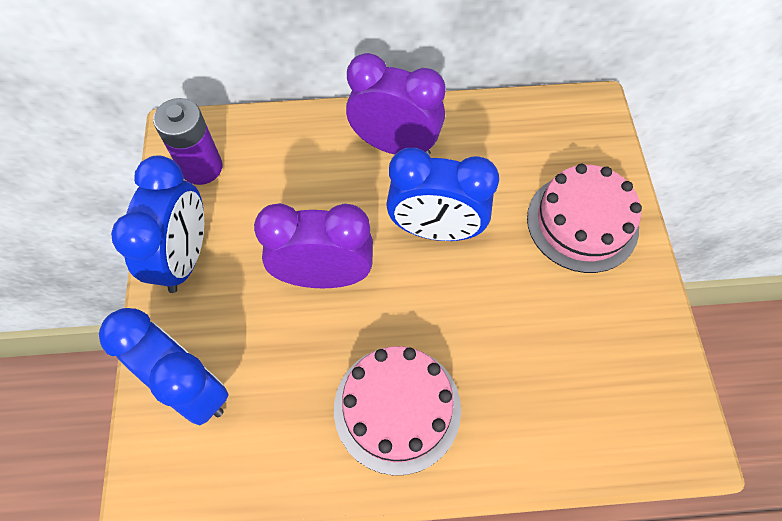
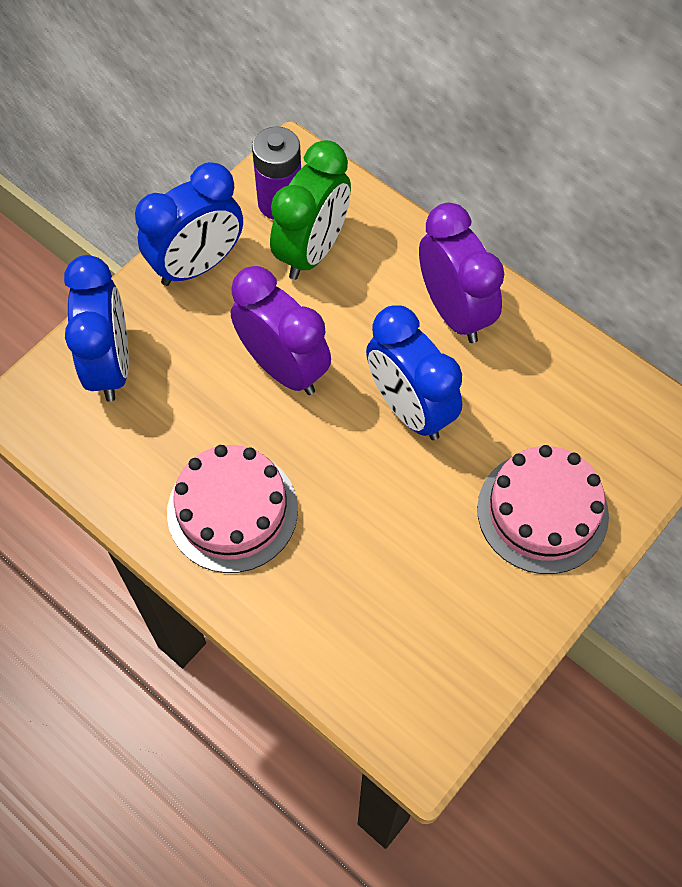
camera: 45 degrees right, 0 degrees up
none -> green clock [270,140,351,280]

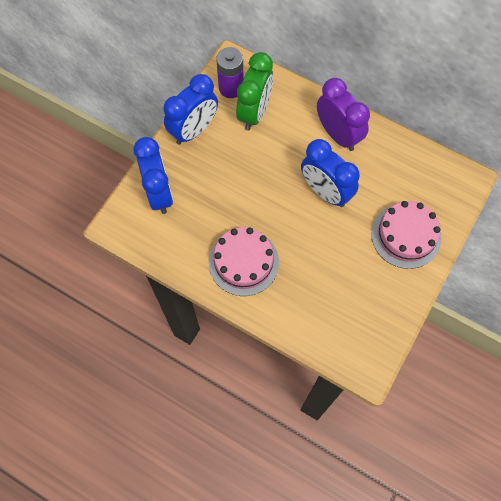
camera: 10 degrees left, 5 degrees up
purple clock [231,266,331,395] -> none

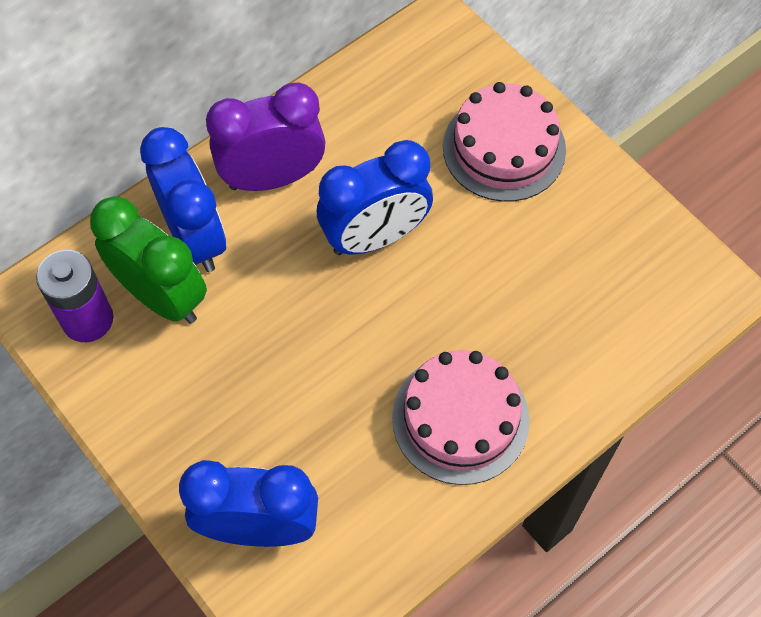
camera: 70 degrees left, 5 degrees down
blue clock [163,74,218,145] -> blue clock moved to [140,127,226,272]

